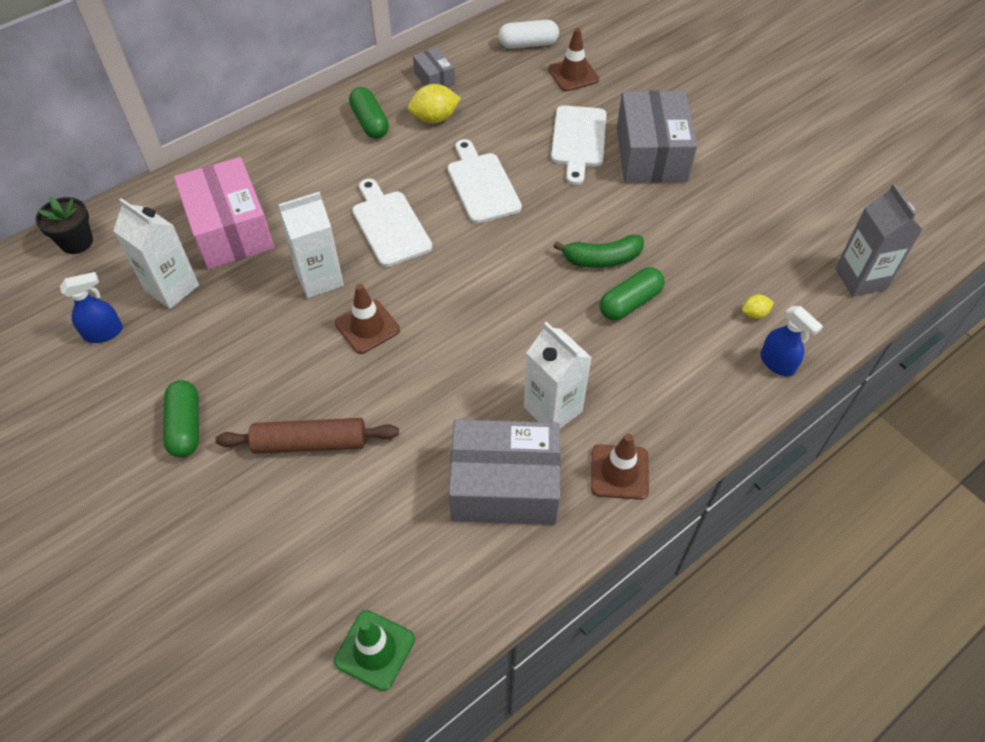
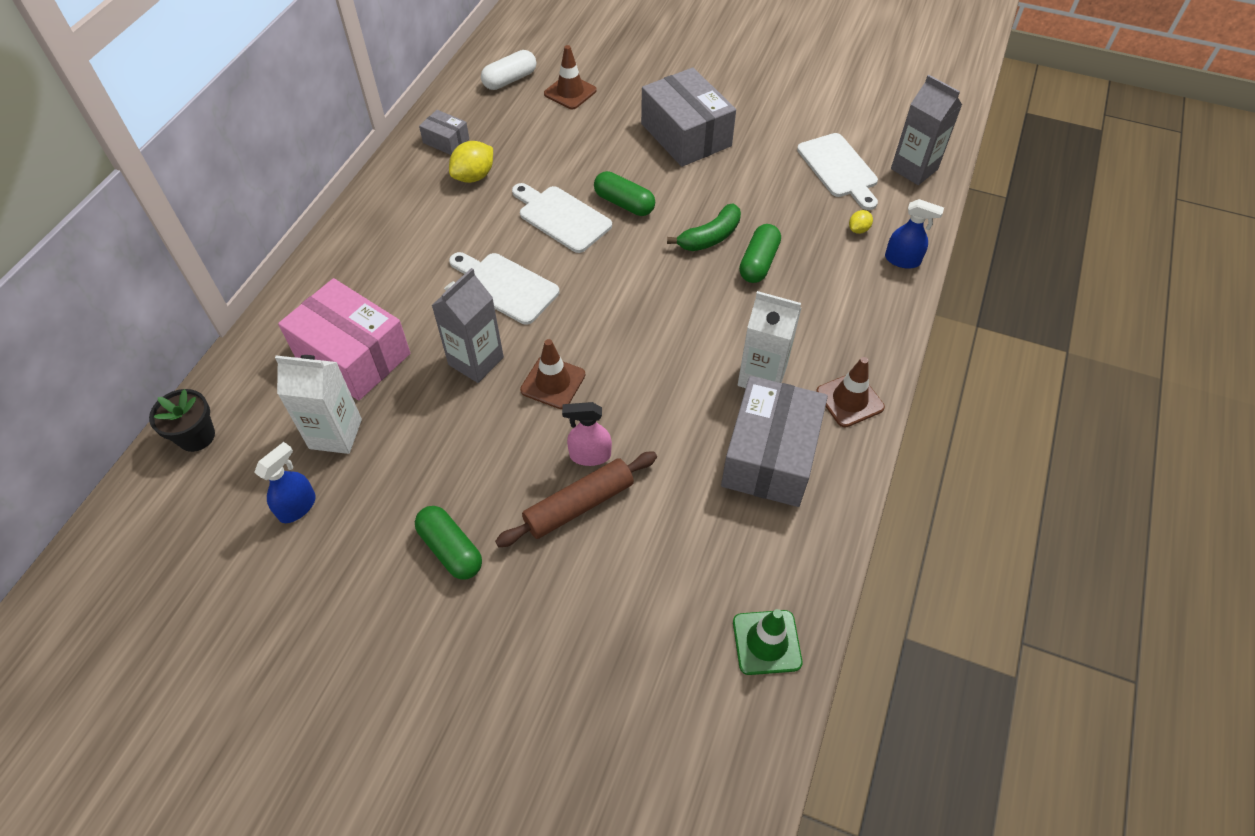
camera: 30 degrees left, 0 degrees up
white carton [278,192,344,298] -> grey carton [431,268,504,383]
green capsule [349,87,389,139] -> green capsule moved to [594,171,655,216]
grey box [449,419,561,525] -> grey box turned 45 degrees counterclockwise [721,376,828,507]
white cutting board [551,105,607,185] -> white cutting board moved to [797,133,878,210]
none -> pink spray bottle [562,402,612,466]

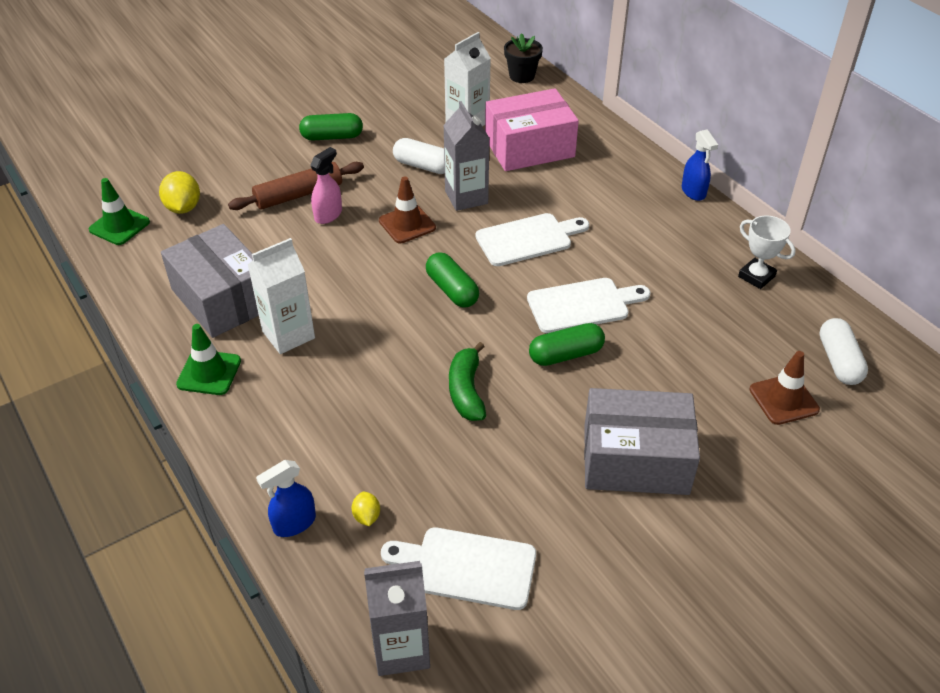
camera: 125 degrees right, 10 degrees down
blue spray bottle [254,442,316,523] -> blue spray bottle moved to [682,129,718,201]
grey box [419,110,469,155] -> white trophy [738,216,796,289]
yellow lemon [449,141,493,183] -> yellow lemon moved to [159,171,200,214]
brown rolling pin [495,451,657,547] -> brown rolling pin turned 60 degrees clockwise [228,162,364,210]
green capsule [739,224,781,283] -> green capsule moved to [426,252,479,308]
brown traffic cone [816,357,885,428] -> green traffic cone [176,324,241,395]
none -> white capsule [393,138,445,174]

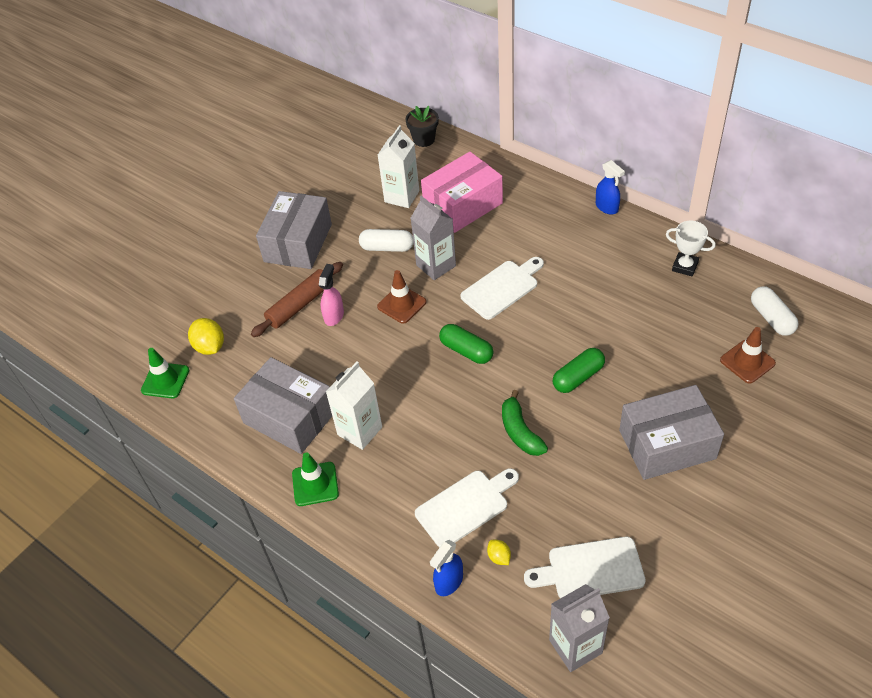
camera: 15 degrees left, 5 degrees up
green capsule [299,113,363,141] -> grey box [256,191,332,269]
white cutting board [527,278,650,333] -> white cutting board moved to [415,468,519,548]

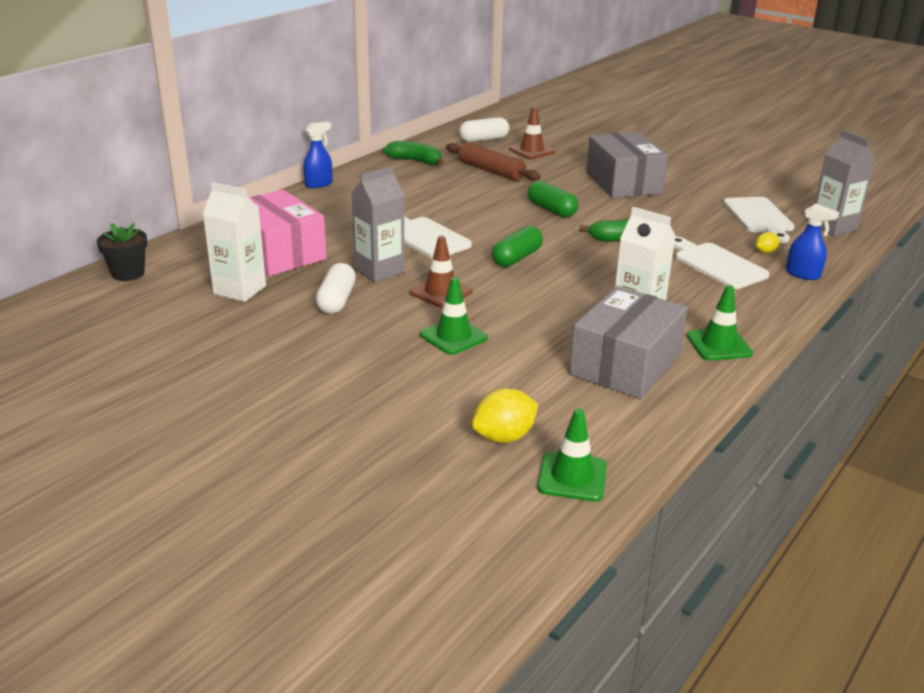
camera: 95 degrees left, 20 degrees down
brown rolling pin [251,262,343,337] -> brown rolling pin moved to [446,143,540,181]
grey box [256,191,332,269] -> none
pink spray bottle [319,264,344,326] -> green traffic cone [420,277,488,355]
white trophy [666,221,715,276] -> green banana [383,141,444,165]

